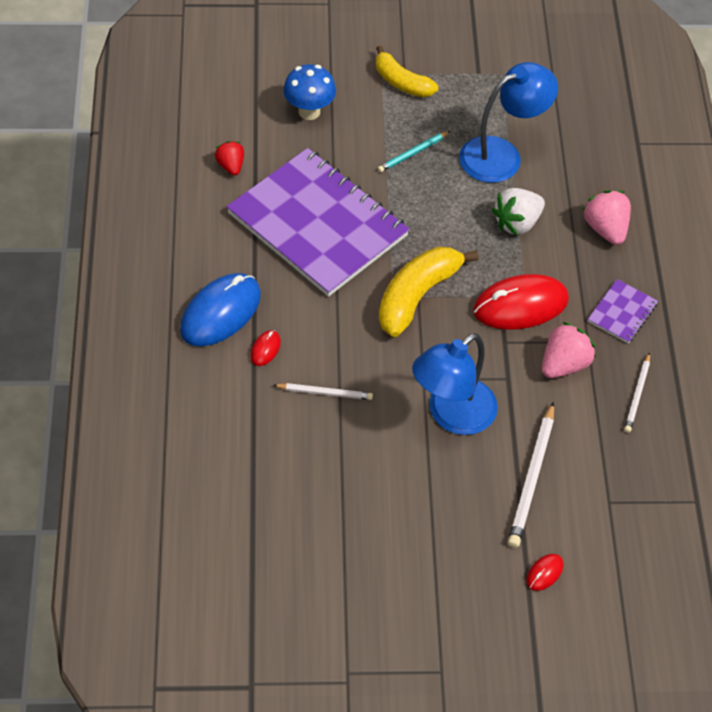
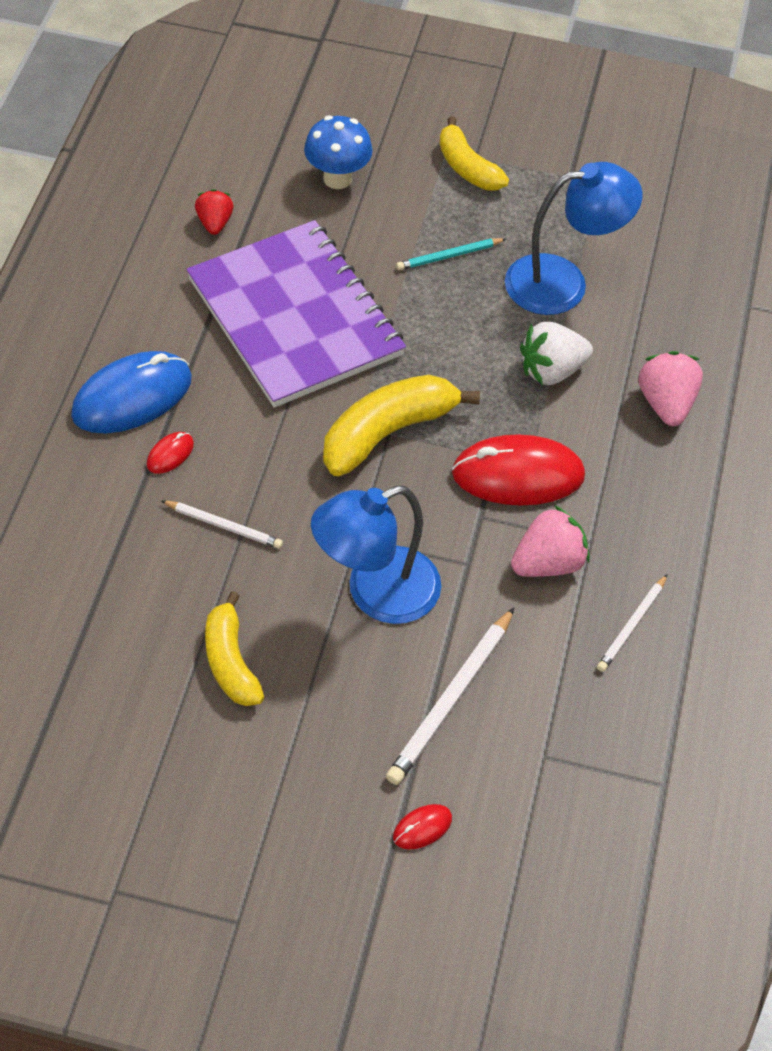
camera: 15 degrees right, 0 degrees up
purple notebook [588,279,658,343] -> none
none -> yellow banana [205,591,264,706]

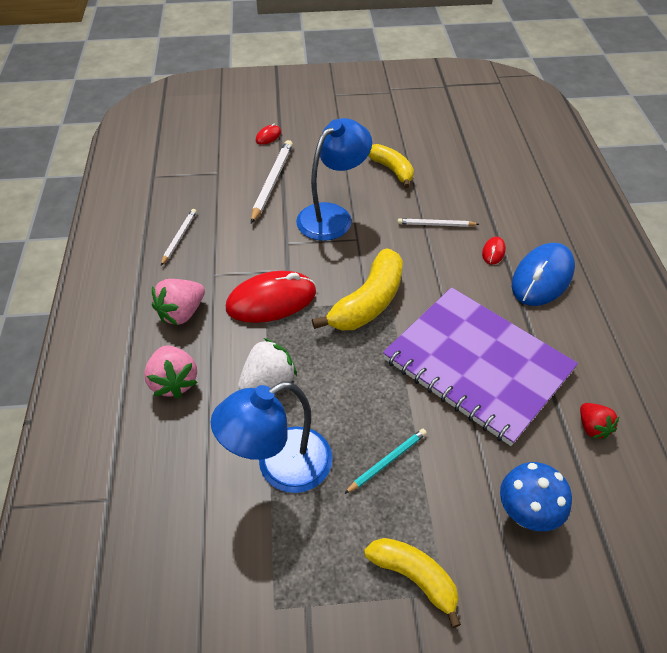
camera: 165 degrees right, 5 degrees down
pink strawberry [511,505,590,577] -> pink strawberry moved to [152,279,205,325]

